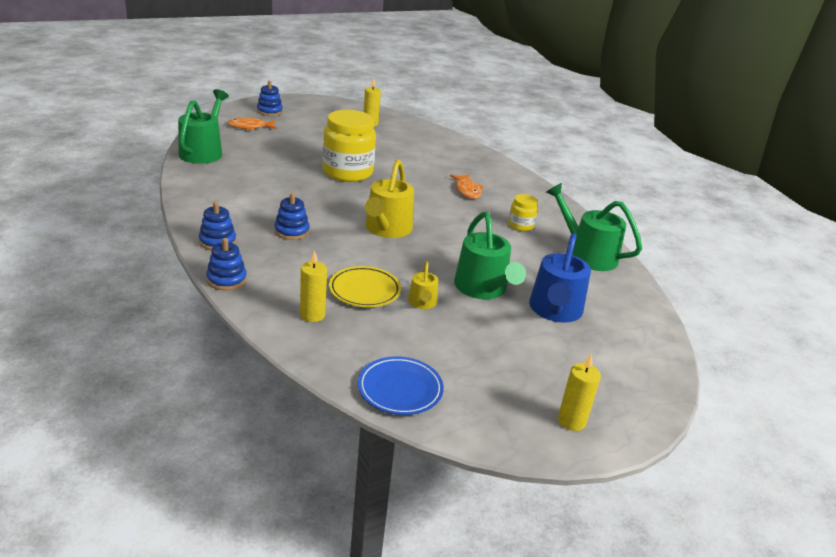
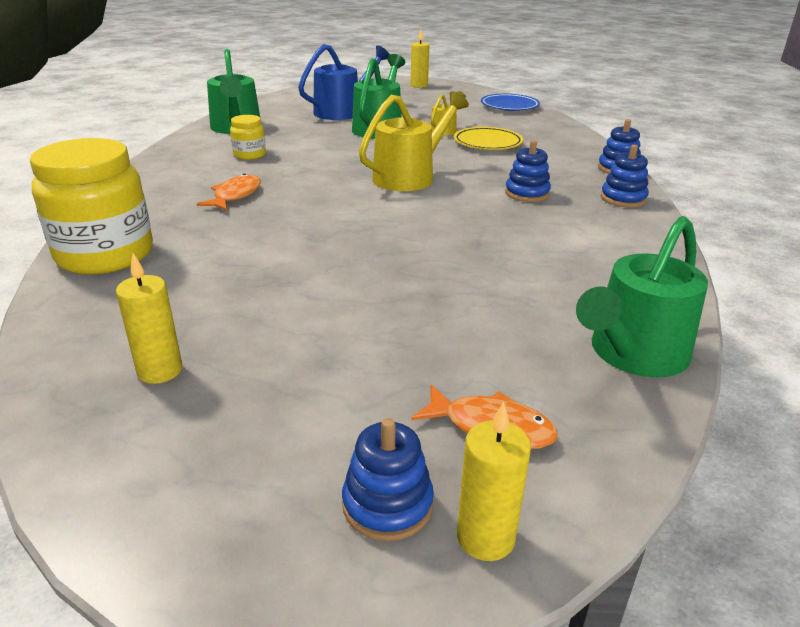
camera: 145 degrees left, 0 degrees up
yellow candle [300,250,327,322] -> yellow candle moved to [457,402,531,561]
yellow jar [323,110,376,182] -> yellow jar moved to [30,138,153,275]

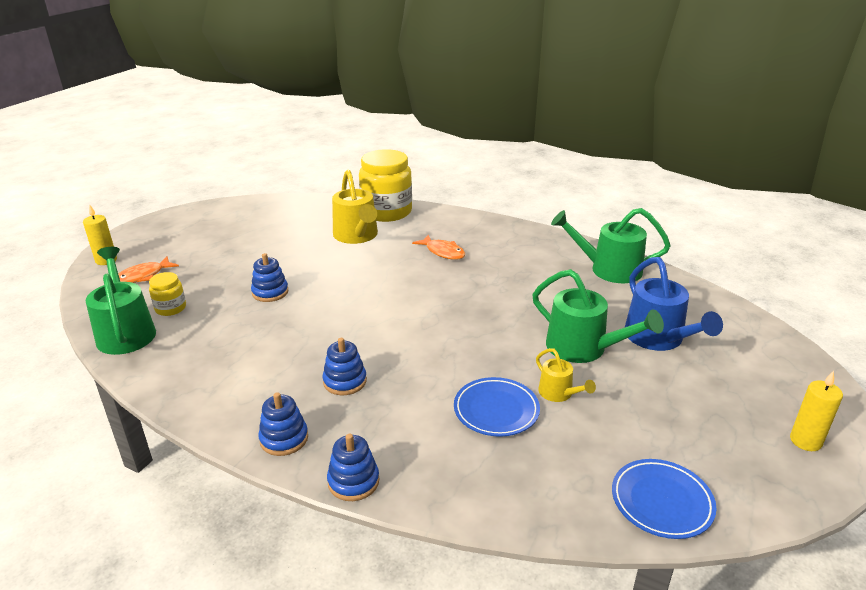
camera: 115 degrees right, 0 degrees up
yellow candle [116,253,182,384] -> none
yellow jar [230,115,266,160] -> yellow jar moved to [149,272,186,316]
blue stacking toy [342,418,434,541] -> blue stacking toy moved to [251,253,289,302]
yellow watering can [359,91,469,191] -> yellow watering can moved to [332,170,378,244]
yellow plate [454,127,523,150] -> blue plate [454,377,540,437]

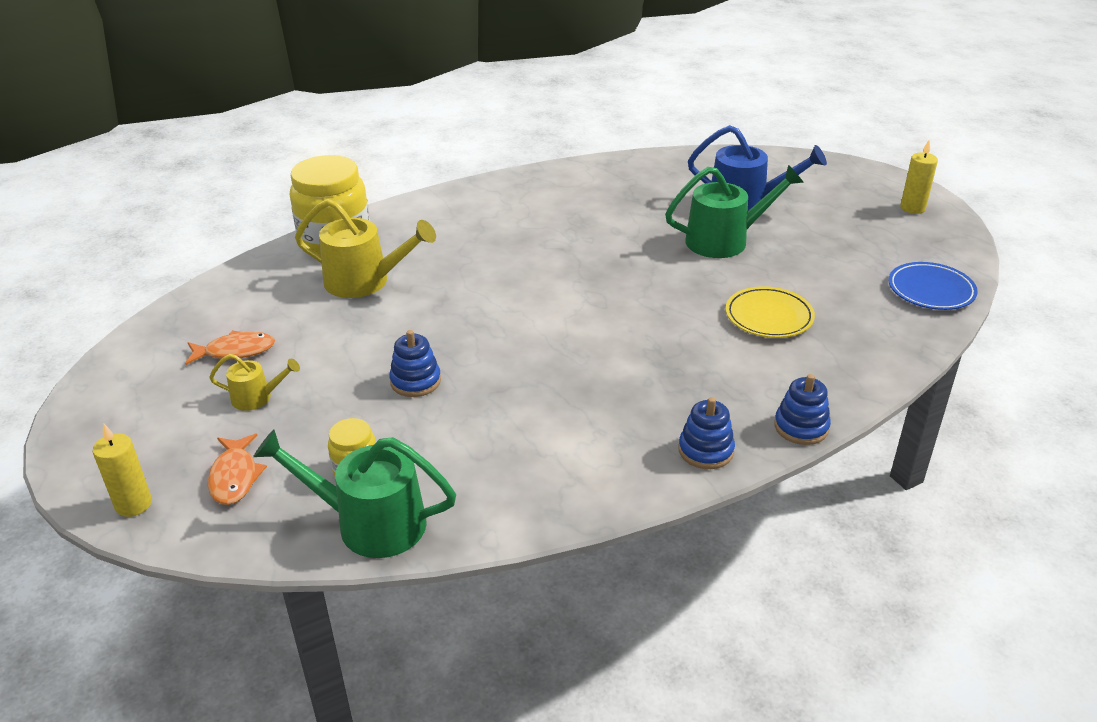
camera: 55 degrees left, 5 degrees up
blue stacking toy [322,338,367,395] -> none
orange fish [412,235,465,260] -> orange fish moved to [185,330,275,365]
blue plate [454,377,540,437] -> yellow plate [726,286,815,338]
yellow watering can [536,348,596,402] -> yellow watering can moved to [209,354,300,411]
green watering can [551,208,671,283] -> none

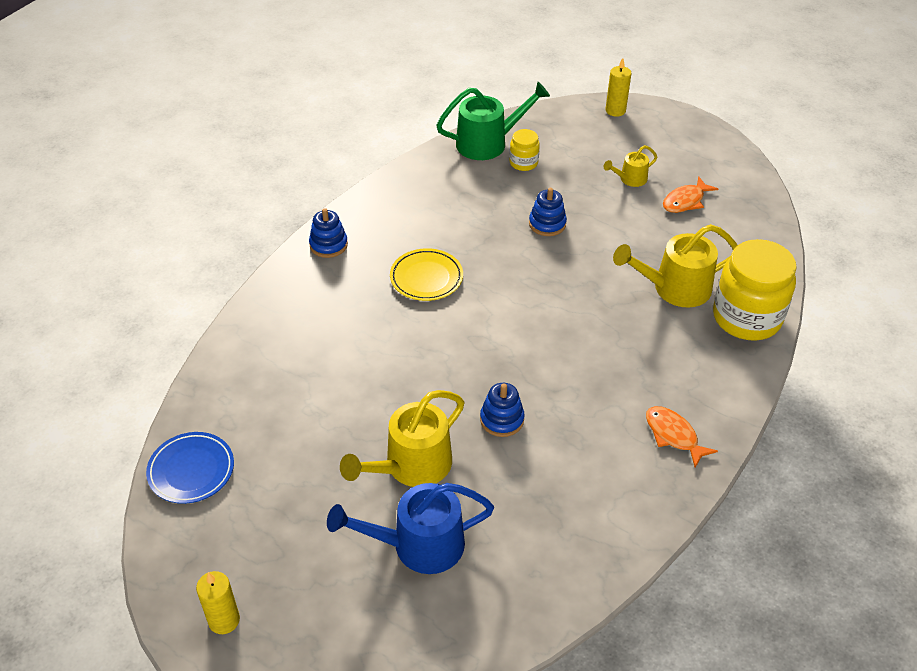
camera: 150 degrees right, 10 degrees up
orange fish [208,433,267,505] -> orange fish moved to [646,406,718,468]
green watering can [665,165,804,258] -> yellow watering can [340,390,465,487]
yellow plate [726,286,815,338] -> yellow plate moved to [390,248,463,301]
blue stacking toy [774,374,831,445] -> blue stacking toy moved to [480,383,525,437]

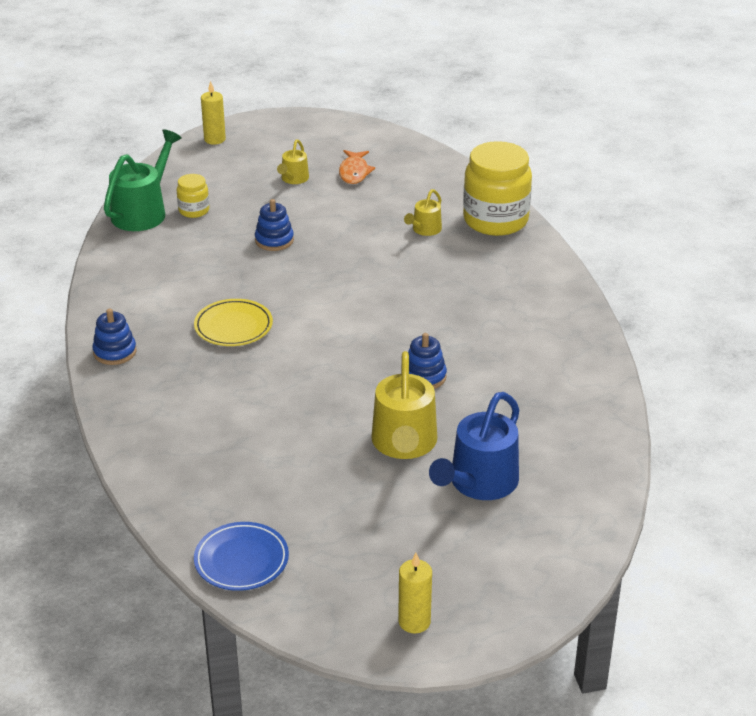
camera: 45 degrees left, 10 degrees down
yellow watering can [613,224,737,308] -> yellow watering can [404,189,442,236], size x0.53
orange fish [646,406,718,468] -> none

